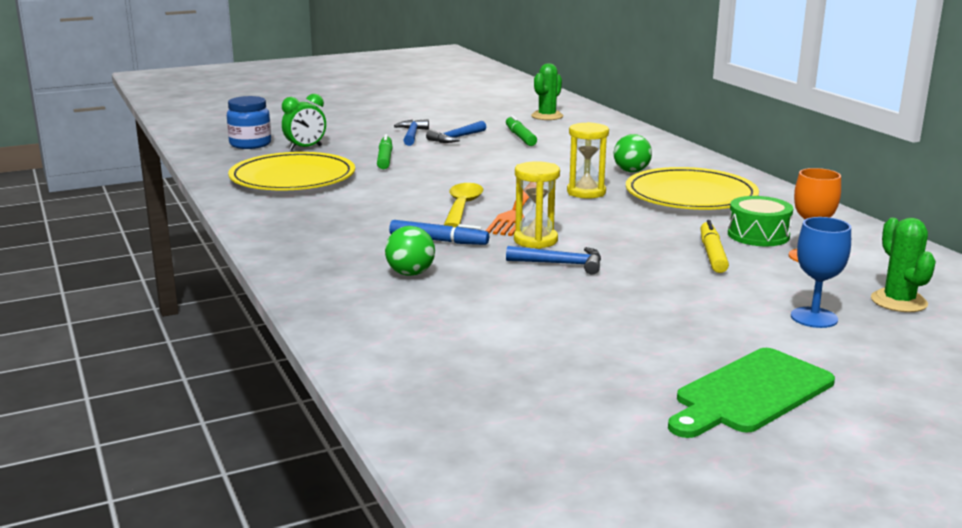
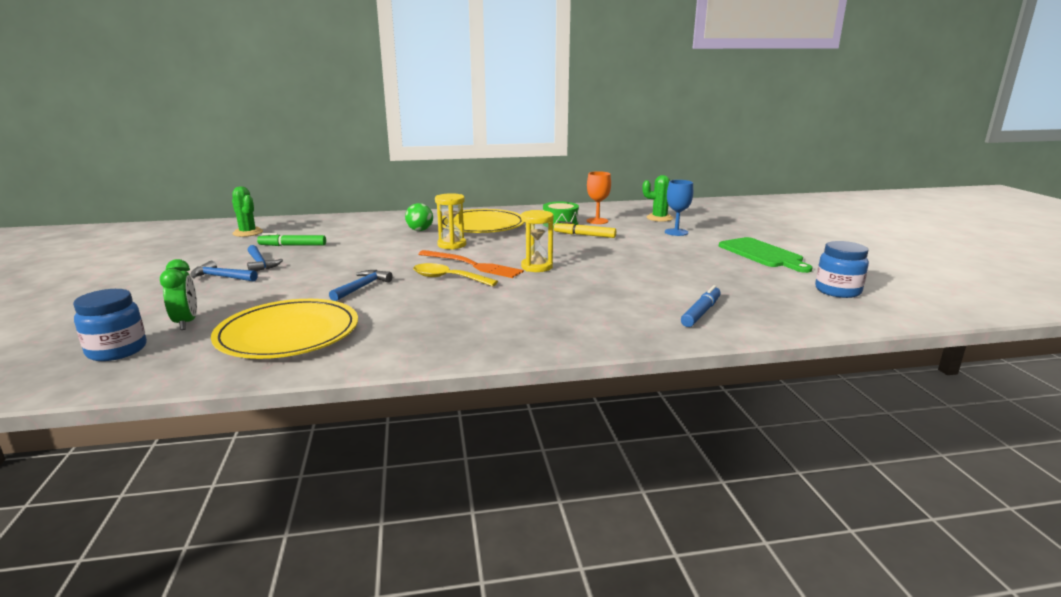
camera: 75 degrees left, 0 degrees up
green marker [377,134,393,169] -> none
green ball [385,226,435,276] -> none
blue marker [389,220,489,245] -> blue marker moved to [681,285,721,327]
blue hammer [506,246,601,275] -> blue hammer moved to [329,270,393,301]
none -> blue jar [815,241,869,298]

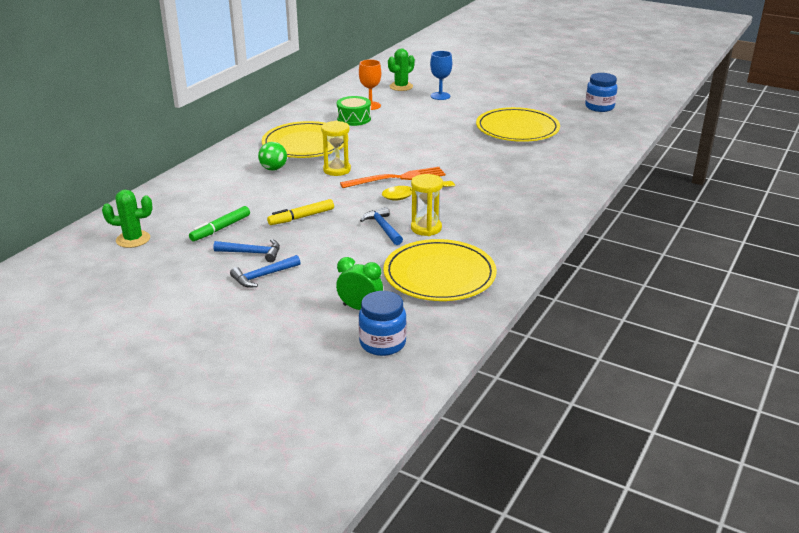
camera: 50 degrees left, 10 degrees up
yellow hourglass [521,210,554,272] -> yellow hourglass moved to [411,174,443,236]
yellow marker [554,221,616,238] -> yellow marker moved to [267,199,334,225]
blue marker [681,285,721,327] -> none
green cutting board [719,237,813,273] -> none
none -> yellow plate [476,107,560,142]

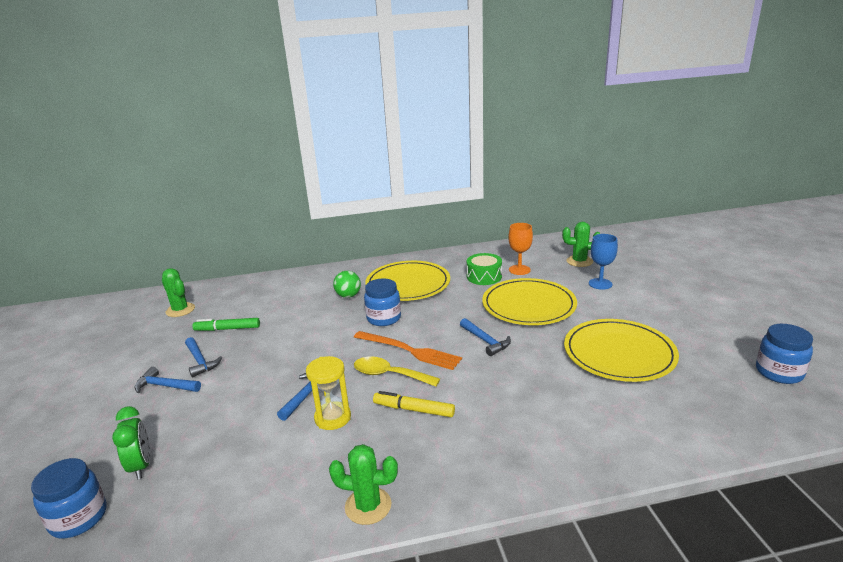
camera: 50 degrees right, 5 degrees down
yellow marker [267,199,334,225] -> yellow marker moved to [373,391,455,417]
yellow hourglass [321,121,351,176] -> blue jar [364,279,401,326]
yellow plate [383,239,497,301] -> yellow plate moved to [482,278,577,325]
none -> green cactus [329,444,398,525]
none -> blue hammer [460,318,511,356]

